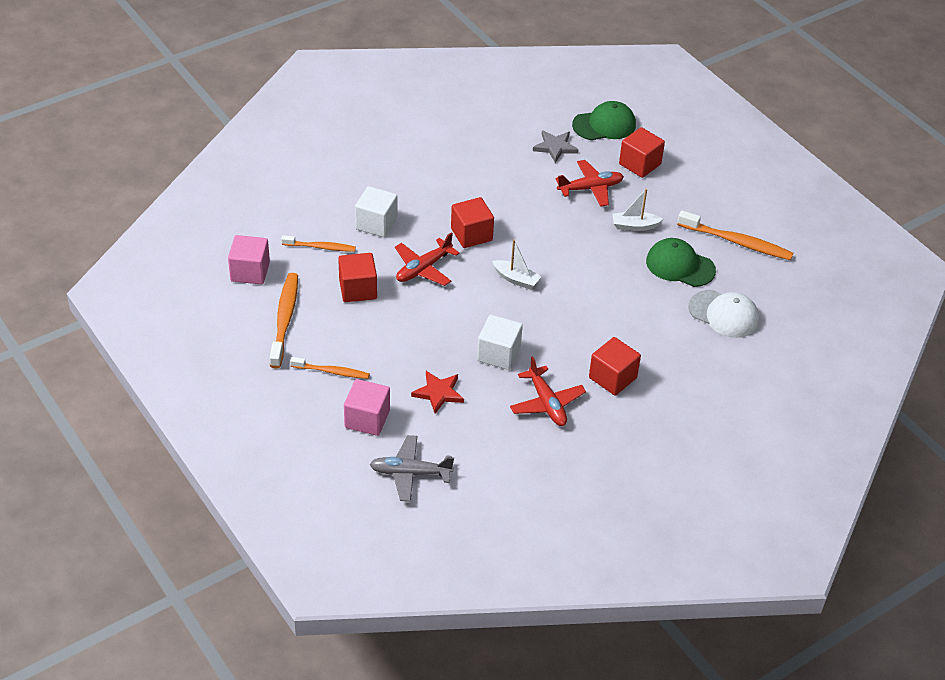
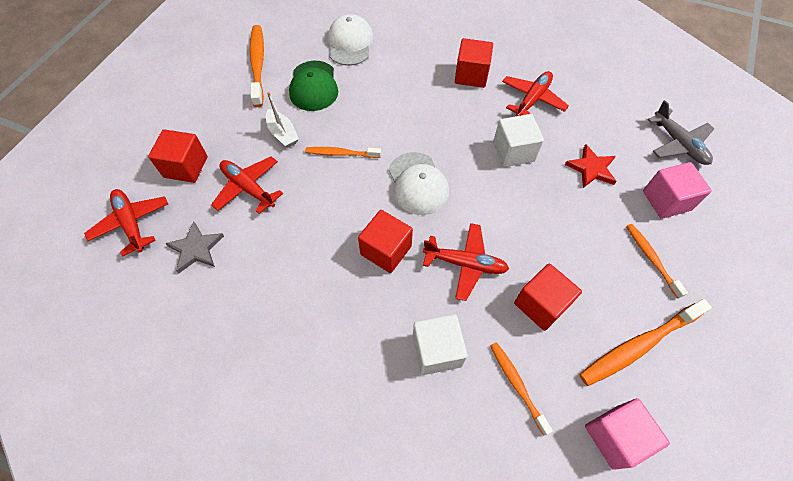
camera: 120 degrees left, 15 degrees up
white boat [492,239,541,289] -> white cap [389,152,449,215]
green cap [572,101,636,140] -> red plane [84,189,168,257]
none -> orange toothbrush [305,147,381,158]

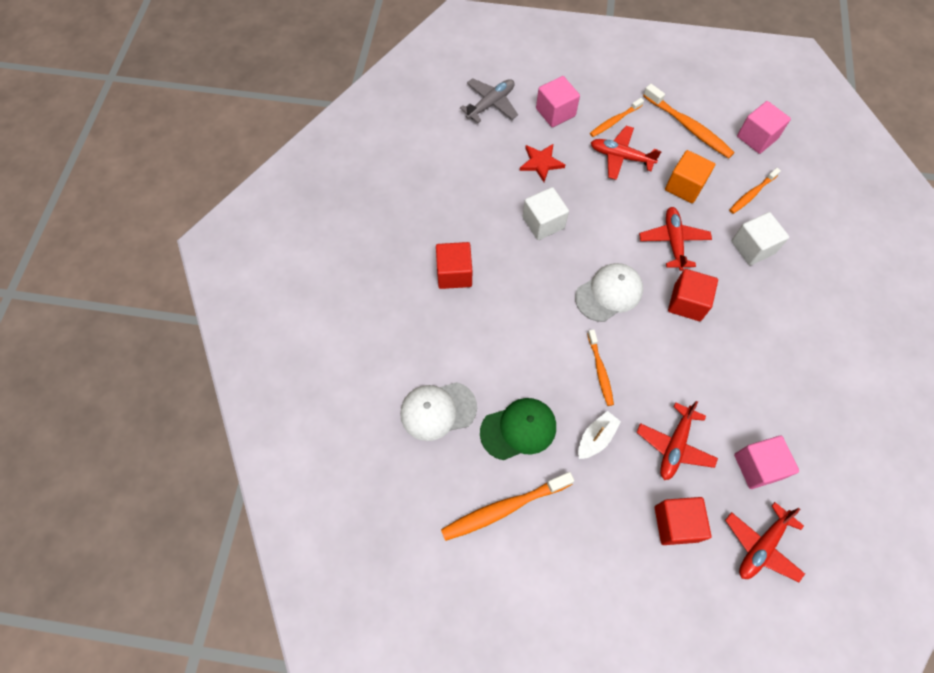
camera: 105 degrees left, 5 degrees up
grey star [165,221,224,273] -> pink cube [734,436,799,489]
red plane [502,71,569,116] -> red plane moved to [591,126,662,180]
red cube [514,263,582,331] -> orange cube [665,150,715,203]

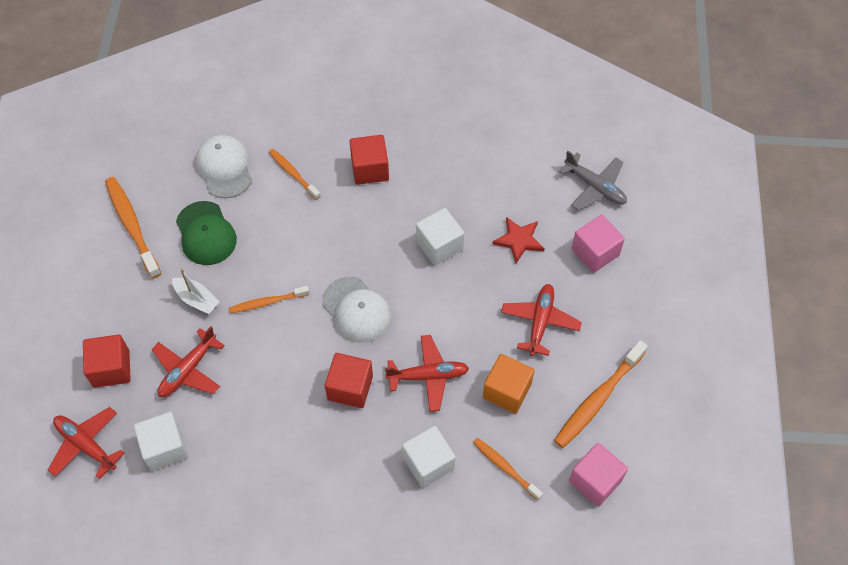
camera: 85 degrees right, 5 degrees down
orange toothbrush [590,98,644,137] -> orange toothbrush moved to [269,149,321,200]
red plane [637,401,718,480] -> red plane turned 75 degrees counterclockwise [152,326,225,397]
pink cube [734,436,799,489] -> white cube [134,412,188,471]

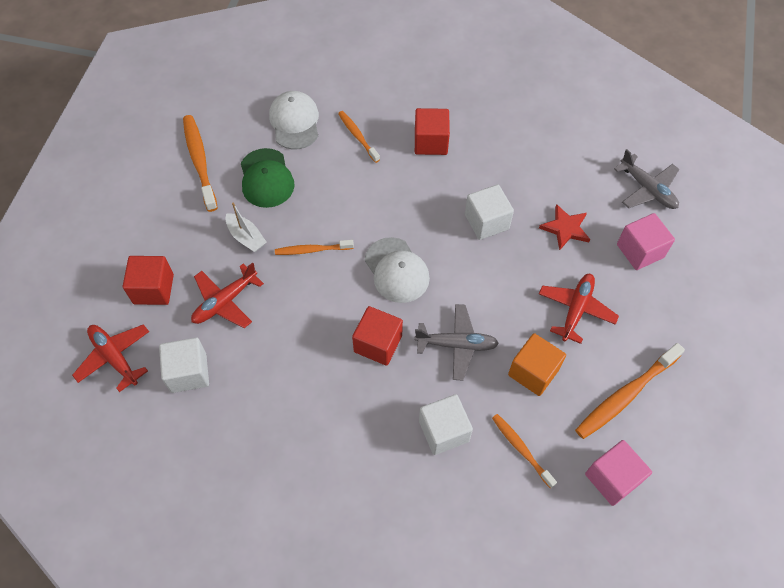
camera: 10 degrees right, 0 degrees up
red plane [385,335,469,412] -> grey plane [415,304,499,381]

